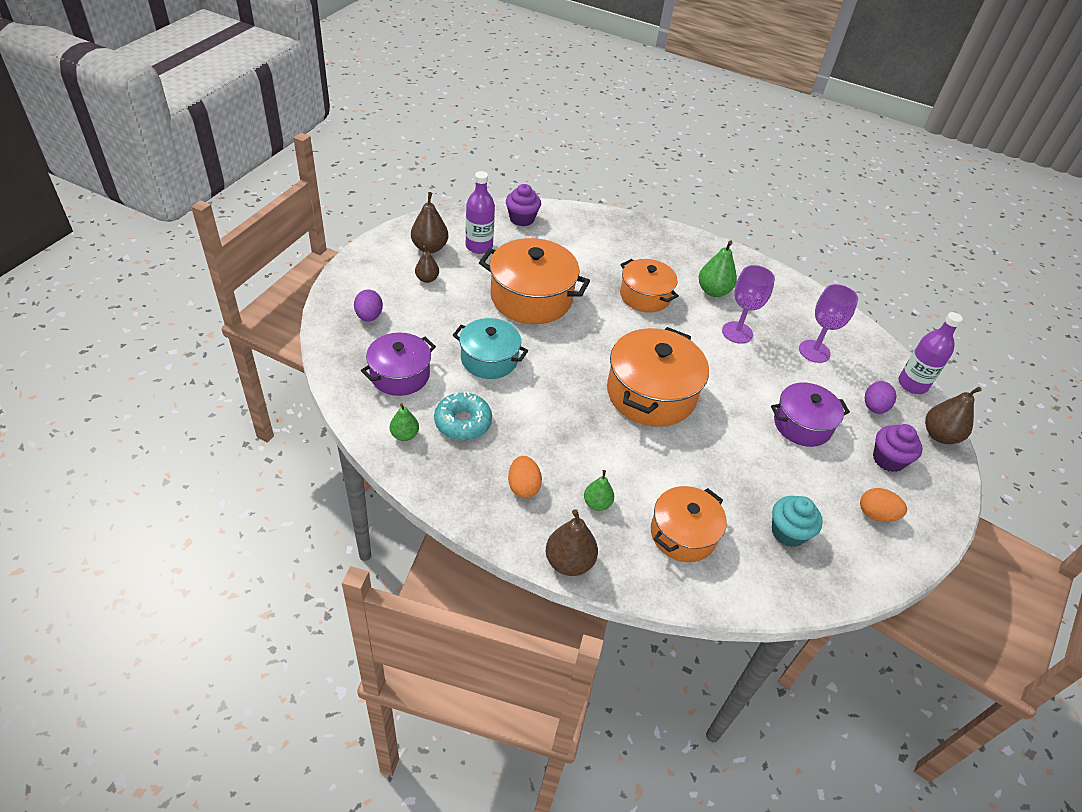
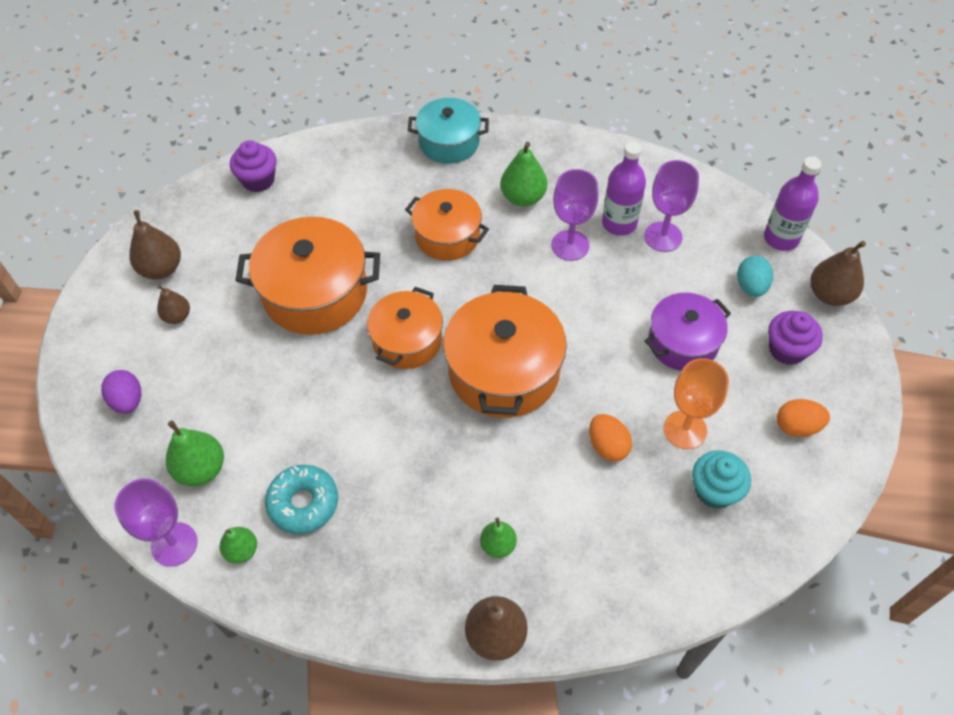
camera: 15 degrees left, 10 degrees up
purple pot [361,333,436,396] -> green pear [166,420,224,487]
turquoise pot [453,318,528,379] -> turquoise pot moved to [408,98,489,164]
purple bottle [466,171,495,254] -> purple bottle moved to [602,141,646,236]
orange egg [508,456,542,498] -> orange egg moved to [589,414,632,462]
orange pot [651,486,727,562] -> orange pot moved to [367,287,443,369]
purple egg [865,381,897,414] -> turquoise egg [737,256,773,297]
none -> purple goblet [114,478,198,567]
none -> orange goblet [664,358,729,449]

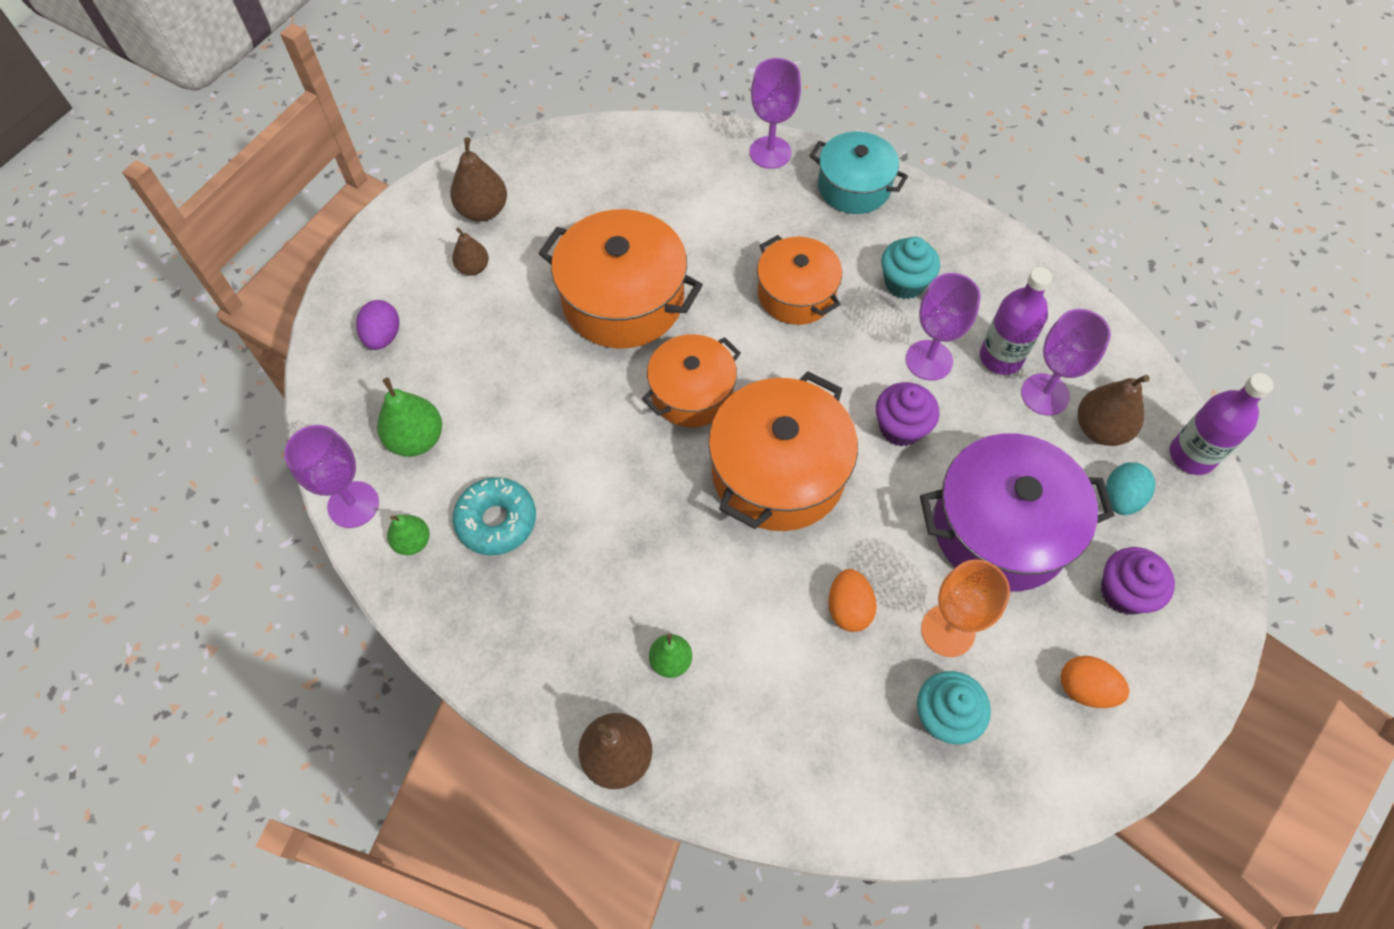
camera: 25 degrees right, 5 degrees up
purple cupcake [230,141,277,192] -> purple cupcake moved to [876,382,939,447]
green pear [500,142,547,207] -> turquoise cupcake [881,237,940,299]
purple pot [645,293,731,371] -> purple pot [920,433,1115,591], size x1.56
brown pear [811,241,866,306] -> brown pear moved to [1078,375,1150,446]
none -> purple goblet [750,58,801,169]

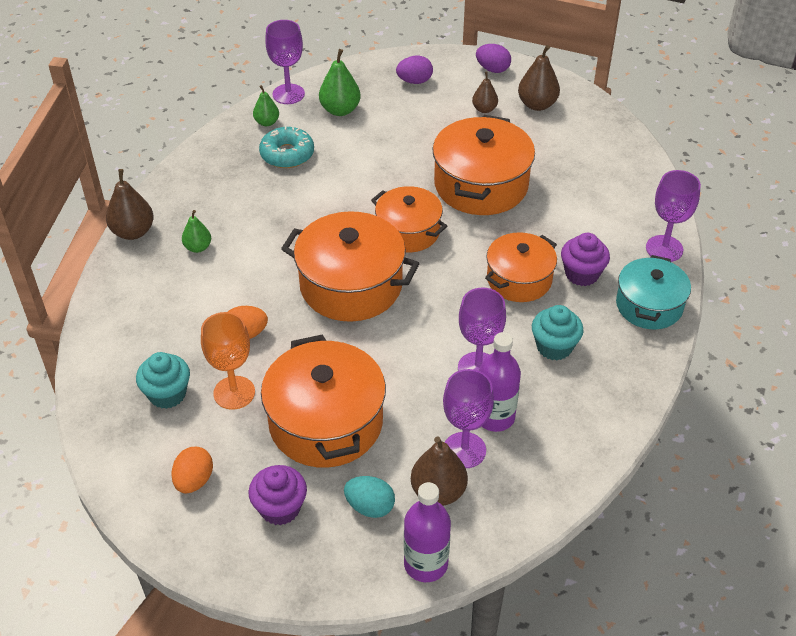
camera: 80 degrees right, 15 degrees down
purple cupcake [876,382,939,447] -> purple cupcake moved to [561,233,610,286]
purple pot [920,433,1115,591] -> orange pot [261,334,386,468]
none -> purple egg [476,44,511,73]

